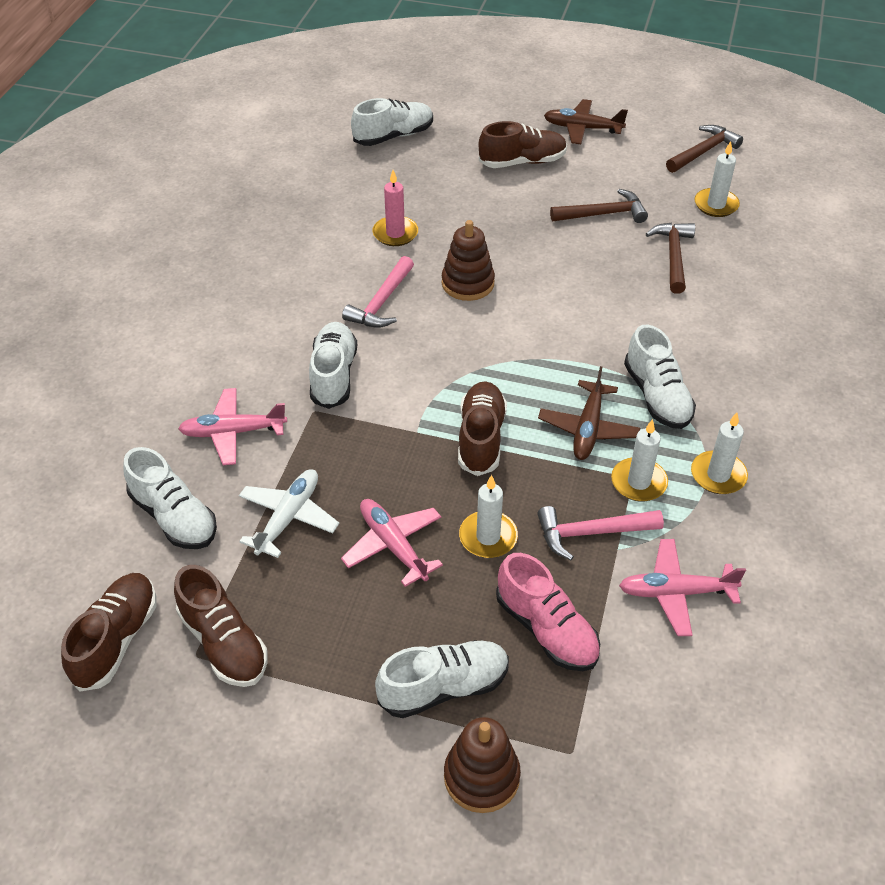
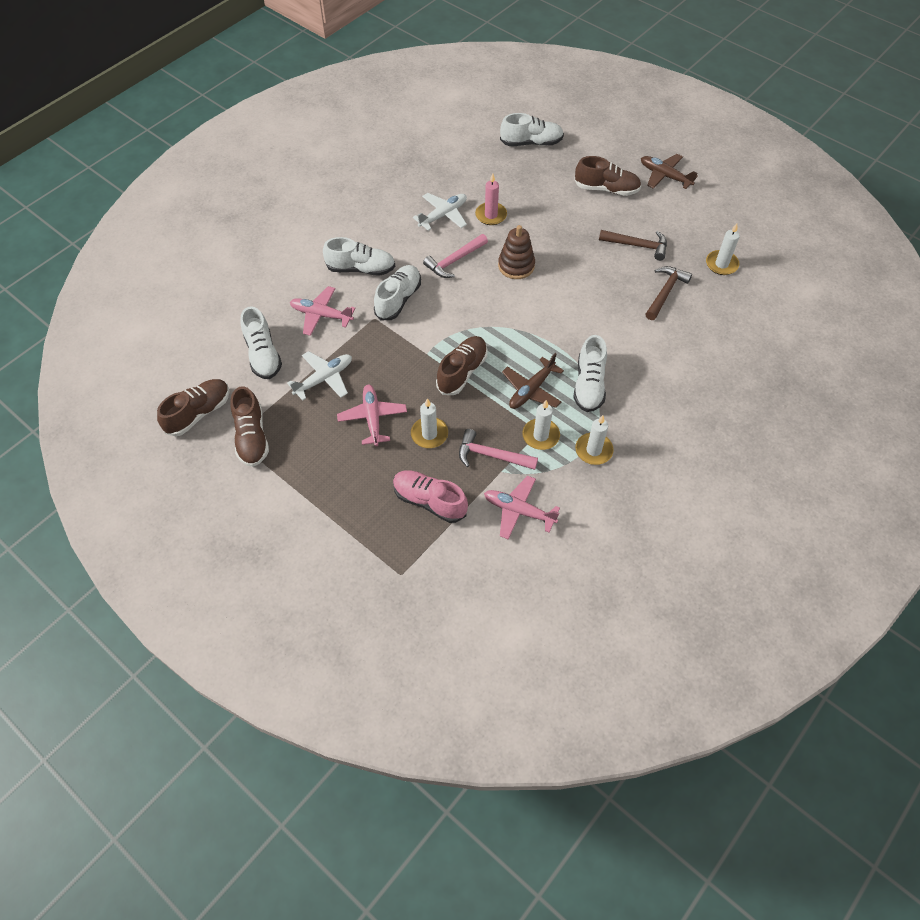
camera: 25 degrees right, 10 degrees up
white shoe [375,640,509,718] -> white shoe moved to [323,237,395,276]
brown stacking toy [444,717,521,813] -> none
pink shoe [496,553,600,671] -> pink shoe turned 135 degrees clockwise [393,470,468,523]
brown hammer [666,125,743,173] -> none
none -> white plane [413,193,467,231]

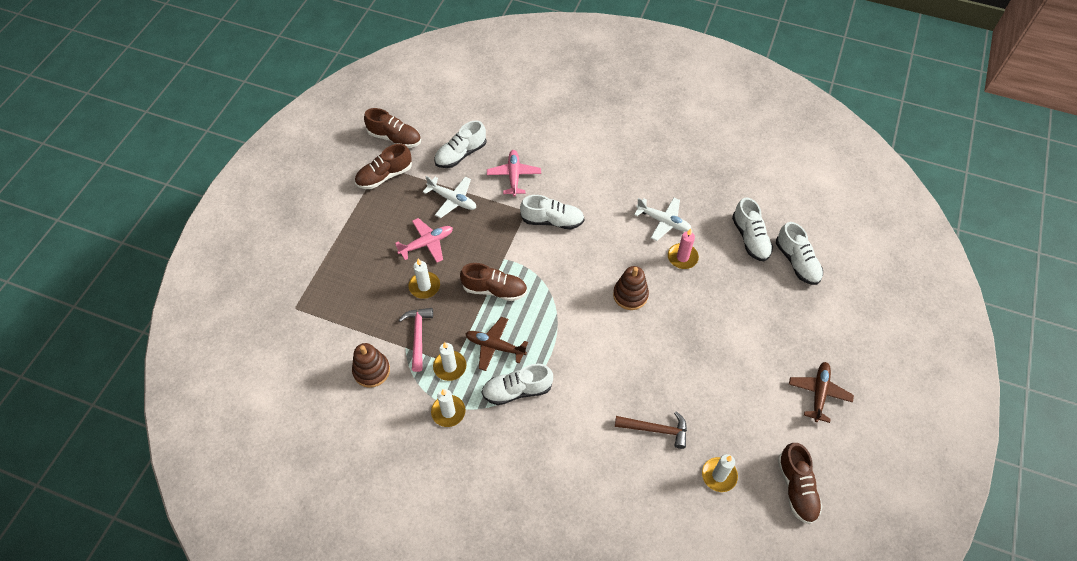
camera: 70 degrees right, 0 degrees up
white shoe [323,237,395,276] -> white shoe moved to [732,198,773,261]
pink shoe [393,470,468,523] -> none
pink hammer [423,234,488,278] -> none
pink plane [484,476,560,540] -> brown stacking toy [352,343,390,388]
brown shoe [574,156,641,196] -> brown shoe moved to [778,443,823,524]
brown hammer [599,230,667,261] -> none

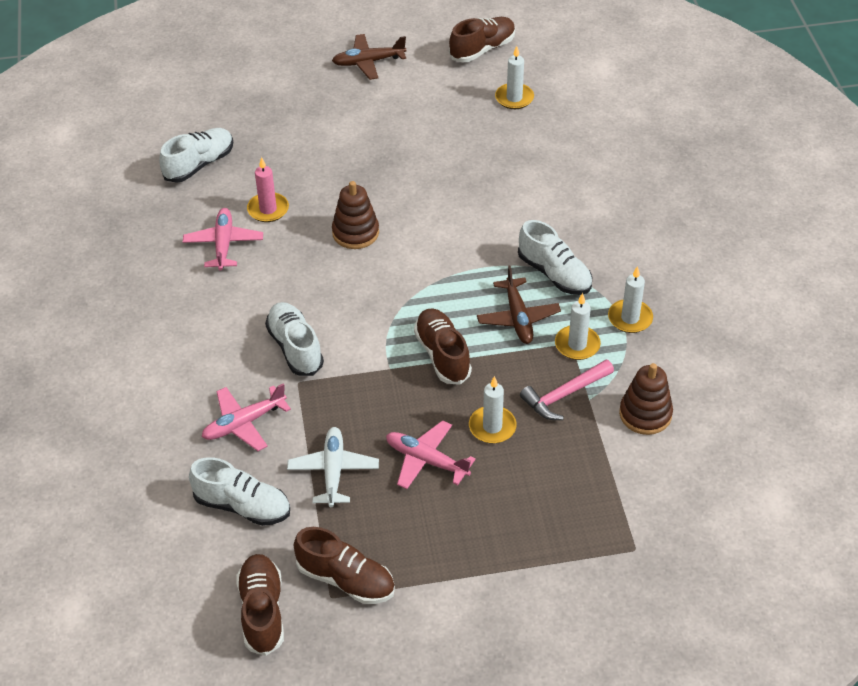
camera: 120 degrees left, 10 degrees down
brown hammer [615,411,687,449] -> none
white plane [634,198,692,241] -> pink plane [183,208,263,270]
white shoe [776,222,823,285] -> none

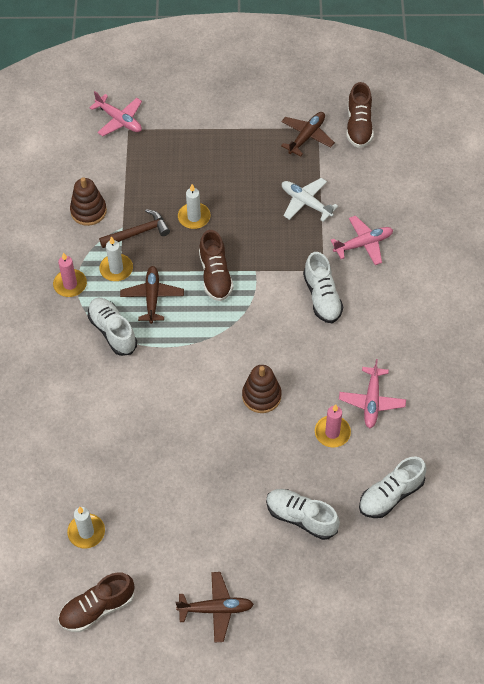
camera: 170 degrees left, 10 degrees up
white shoe [189,457,290,526] -> white shoe moved to [266,489,340,540]
white plane [287,427,379,507] -> white plane turned 120 degrees clockwise [282,178,338,222]
brown shoe [294,527,395,604] -> brown plane [281,112,335,157]
pink plane [386,420,476,489] -> pink plane moved to [89,91,142,136]
pink hammer [520,360,614,420] -> brown hammer [99,209,170,248]
white candle [608,266,653,333] -> pink candle [53,252,87,297]

